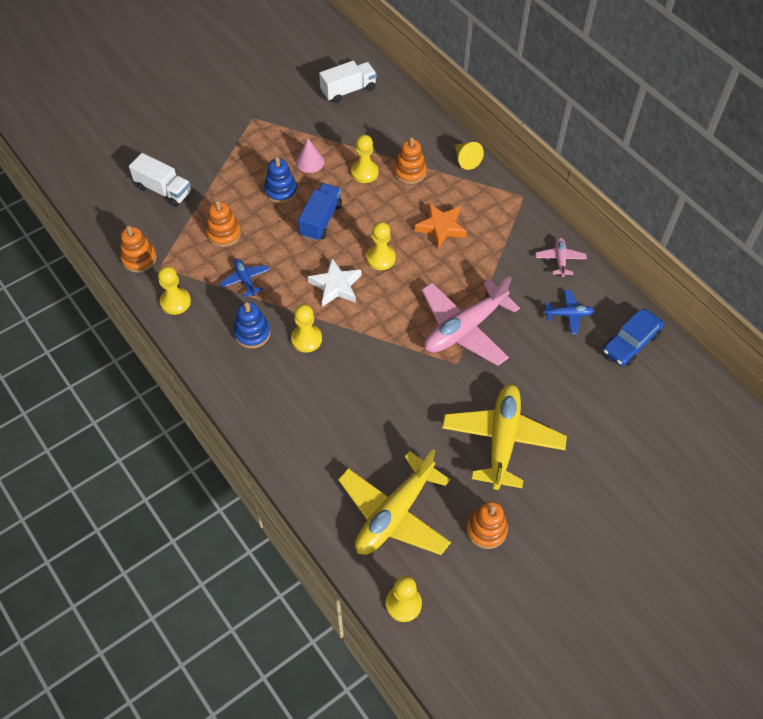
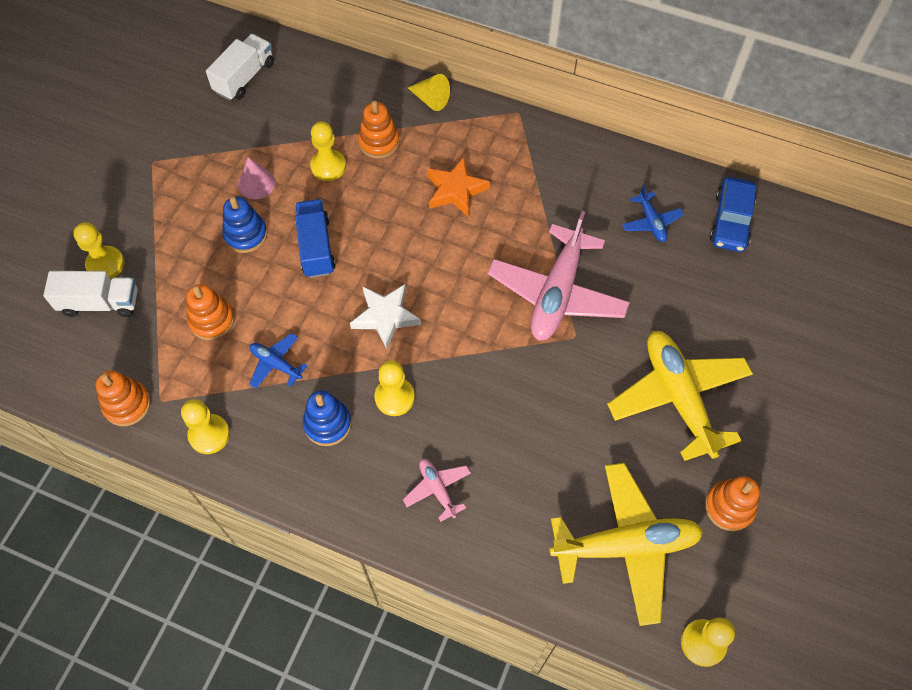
camera: 30 degrees left, 5 degrees up
yellow plane [338,449,451,555] -> yellow plane turned 105 degrees counterclockwise [549,463,703,626]
yellow pawn [366,222,396,270] -> yellow pawn moved to [73,222,124,279]
pink plane [535,237,587,277] -> pink plane moved to [403,459,471,522]
blue plane [544,290,594,334] -> blue plane turned 105 degrees clockwise [622,185,684,242]

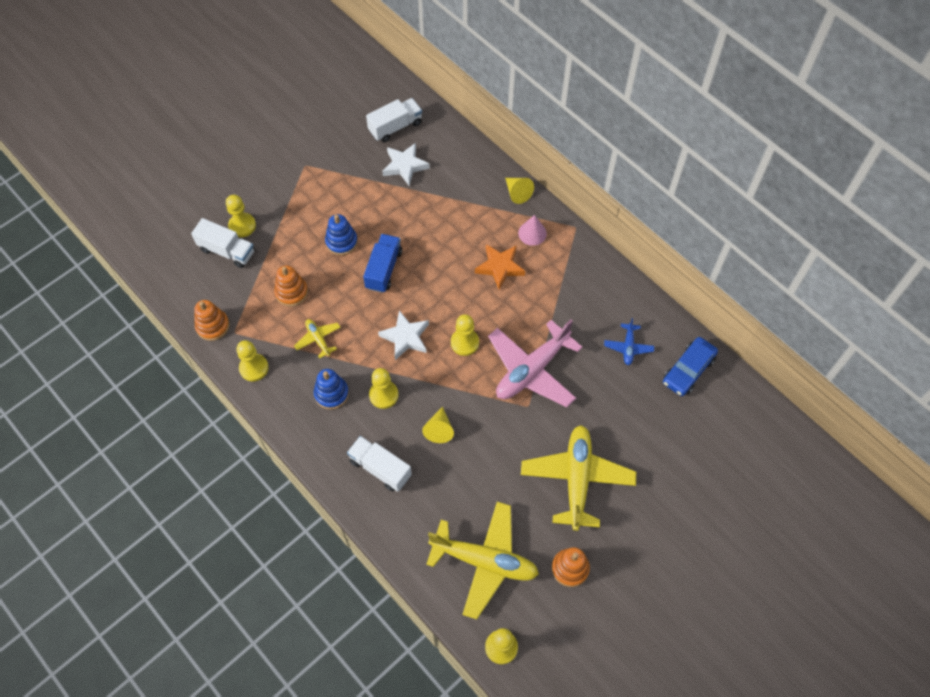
camera: 25 degrees right, 0 degrees up
pink cone [238,157,275,199] -> pink cone moved to [518,215,547,246]
blue plane [249,333,308,389] -> yellow plane [294,319,341,359]
yellow pawn [310,121,346,181] -> yellow pawn moved to [451,314,479,356]
orange stacking toy [358,101,399,158] -> none
pink plane [403,459,471,522] -> white truck [347,436,412,492]
none -> white star [382,143,430,186]
none -> yellow cone [422,407,454,443]

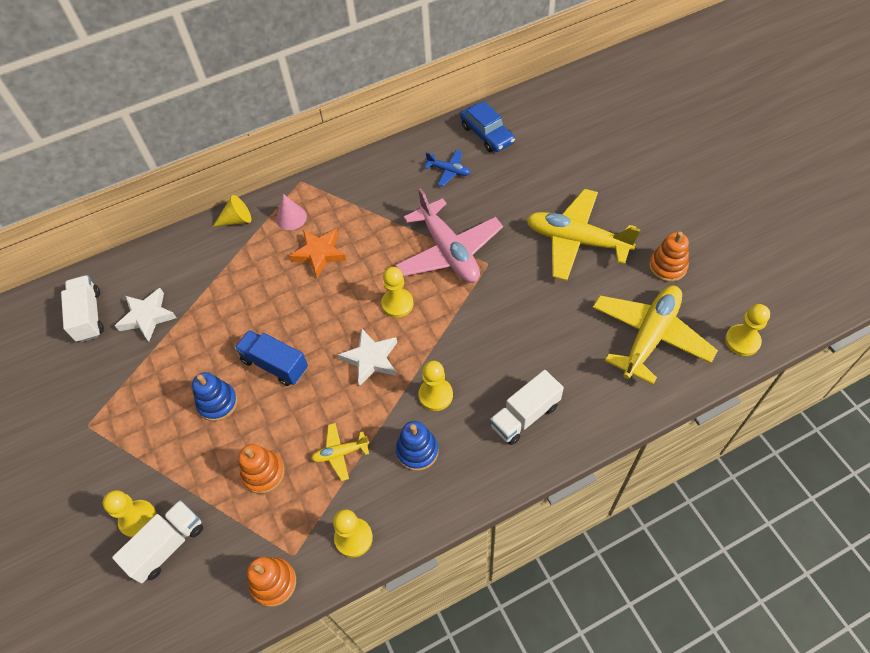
camera: 70 degrees left, 5 degrees down
yellow cone [422,407,454,443] -> none

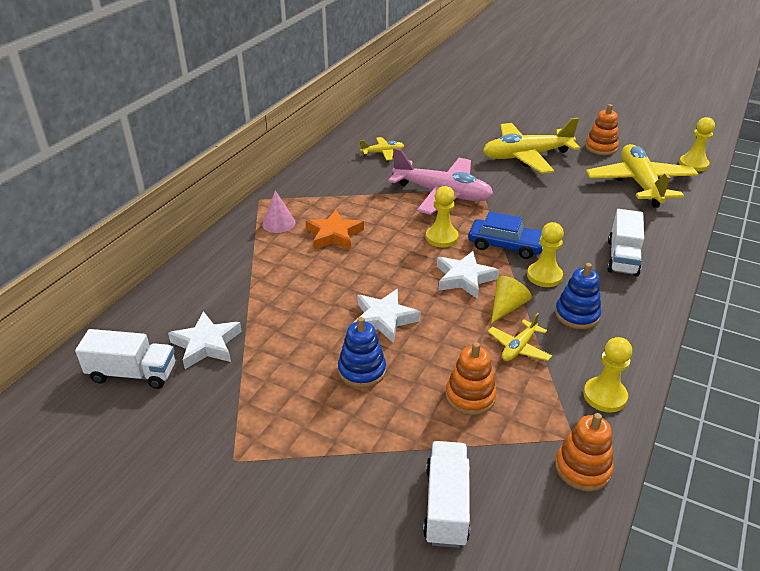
camera: 40 degrees left, 20 degrees down
white truck [61,275,104,342] -> white truck turned 150 degrees clockwise [75,329,175,389]
yellow pawn [103,490,157,538] -> none
yellow cone [213,195,251,227] -> yellow cone moved to [491,276,532,324]
blue truck [235,330,308,386] -> white star [353,289,421,343]
blue plane [424,150,470,186] -> yellow plane [360,137,404,160]
blue car [460,101,515,152] -> blue car moved to [468,212,543,259]

